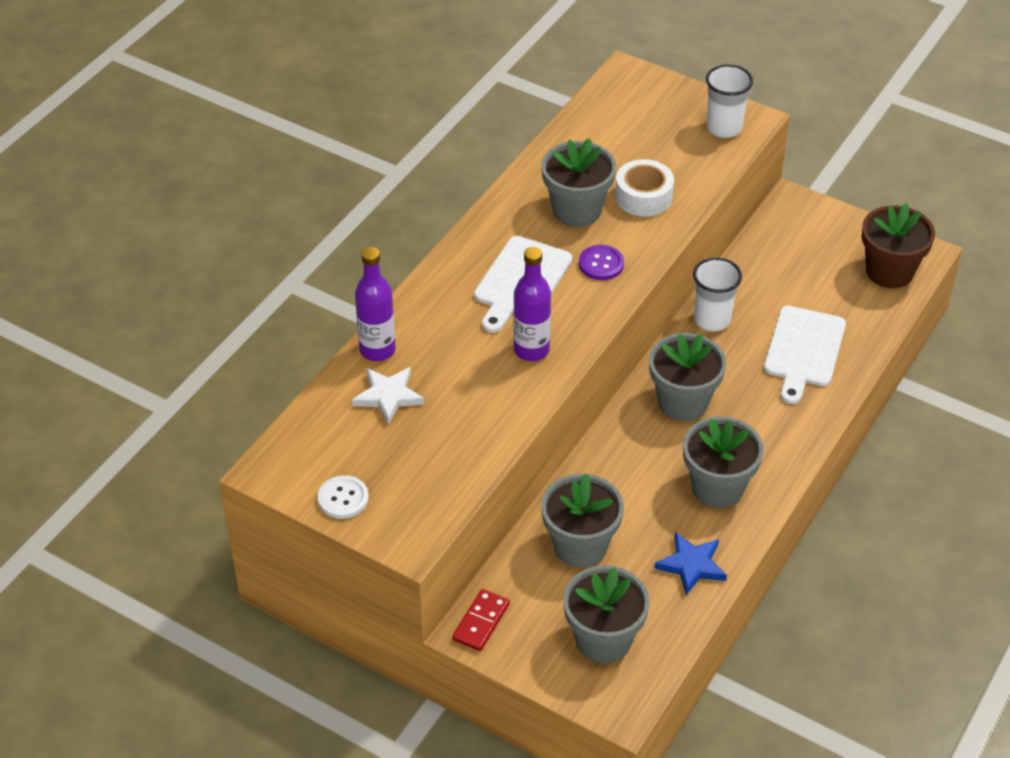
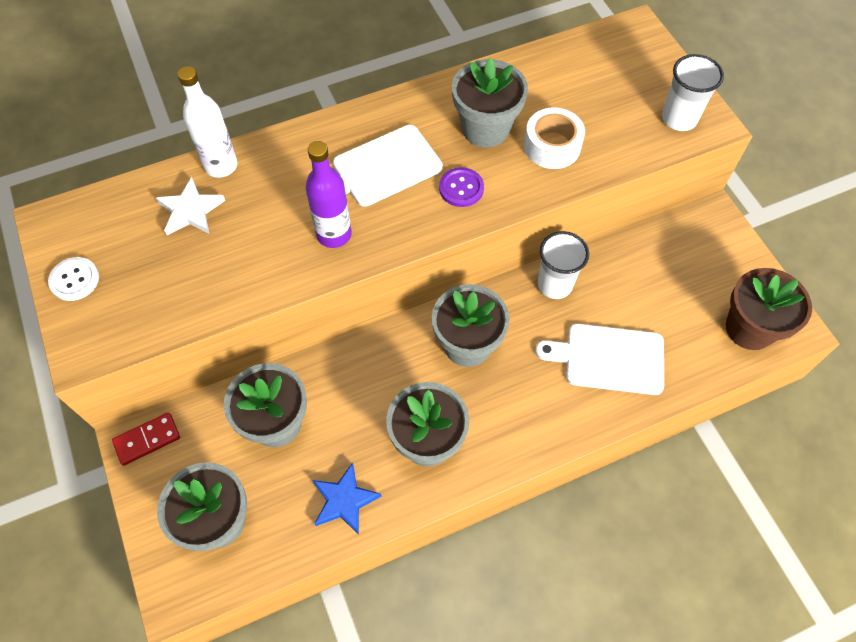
camera: 35 degrees right, 15 degrees up
purple bottle [355,247,396,361] -> white bottle [177,66,238,178]
white cutting board [764,306,846,404] -> white cutting board turned 45 degrees clockwise [535,324,664,395]

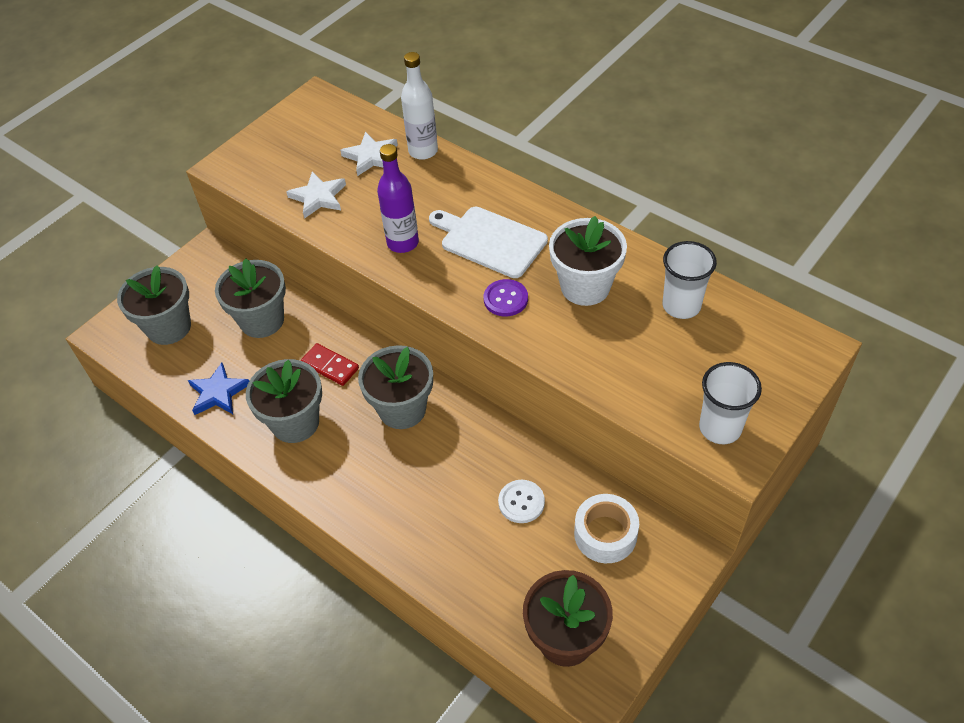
camera: 65 degrees right, 10 degrees down
white button [48,257,99,301] -> white button moved to [498,480,545,523]
red domino [112,412,180,466] -> red domino moved to [301,343,359,386]
grey flower pot [452,57,528,147] -> white flower pot [549,216,627,306]
white tape [524,107,585,169] -> white tape moved to [574,494,639,563]
white cutting board [535,324,664,395] -> none
white cup [537,231,589,299] -> white cup moved to [663,241,717,319]
none -> white star [286,171,346,219]

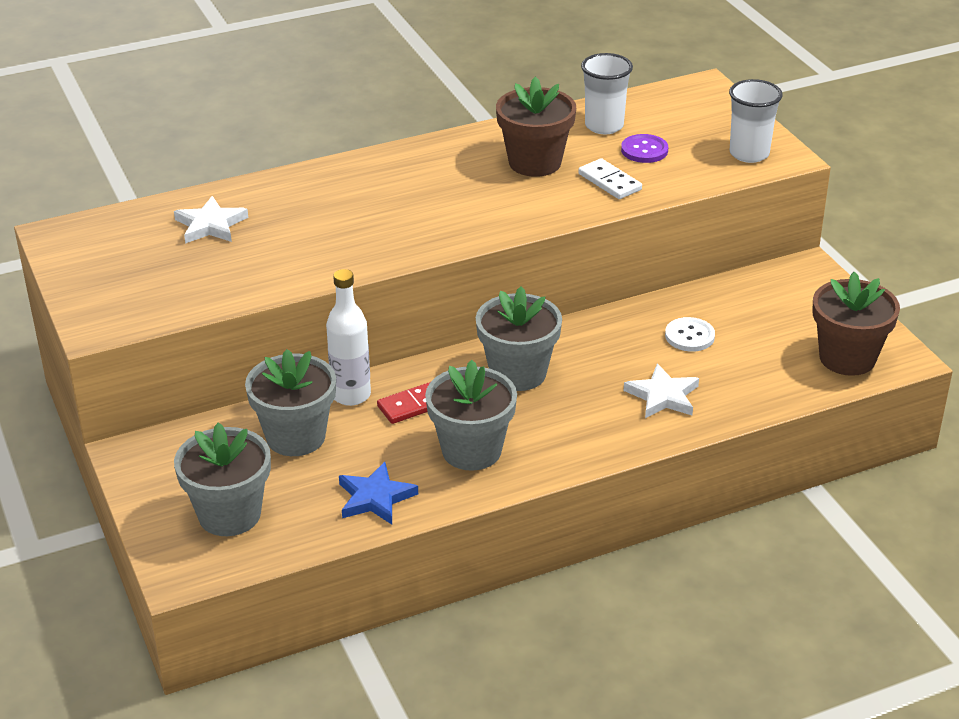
camera: 65 degrees left, 15 degrees down
white star [286,171,346,219] -> white star moved to [624,364,699,418]
purple bottle [377,144,419,253] -> none
white bottle [401,52,438,160] -> white bottle moved to [326,269,371,406]
white cutting board [429,207,548,278] -> none
purple button [484,279,528,316] -> purple button moved to [621,134,668,163]
white flower pot [549,216,627,306] -> brown flower pot [496,76,576,177]
white tape [574,494,639,563] -> none
none -> white domino [578,158,642,199]

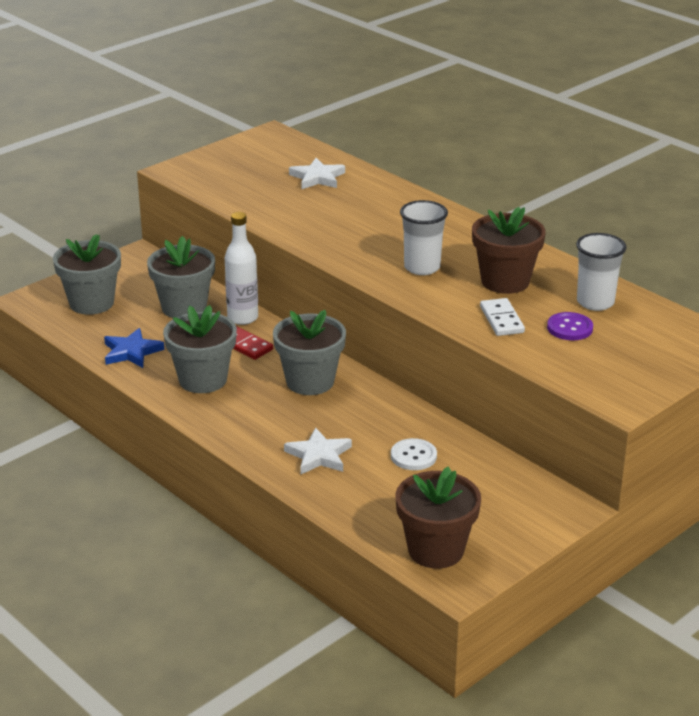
camera: 70 degrees right, 5 degrees down
white domino [578,158,642,199] -> white domino turned 45 degrees counterclockwise [480,298,525,336]
white cup [729,79,783,163] -> white cup moved to [400,200,448,275]

